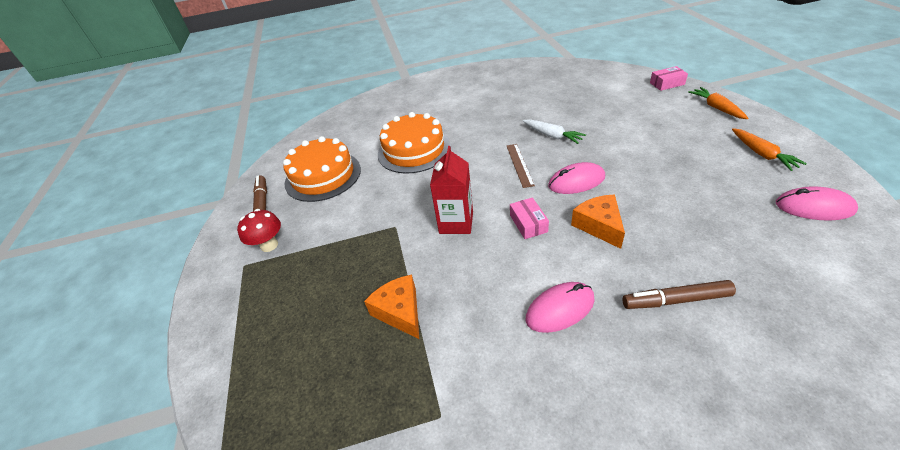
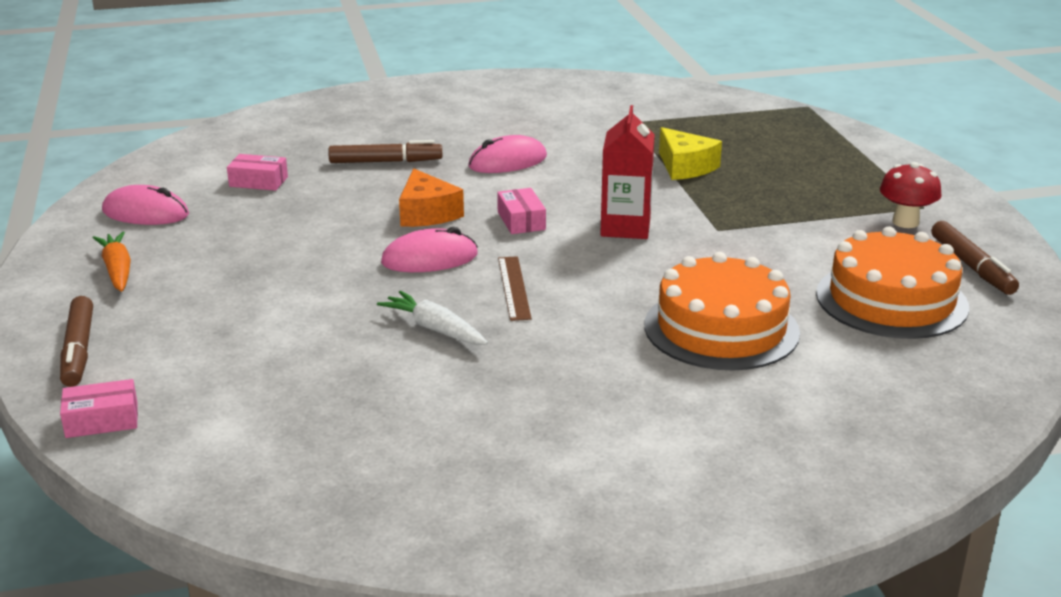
camera: 175 degrees right, 15 degrees down
orange cheese [364,275,419,339] -> yellow cheese [659,127,722,180]
orange carrot [688,87,748,119] -> brown marker [60,296,93,387]
none -> pink box [227,154,288,191]

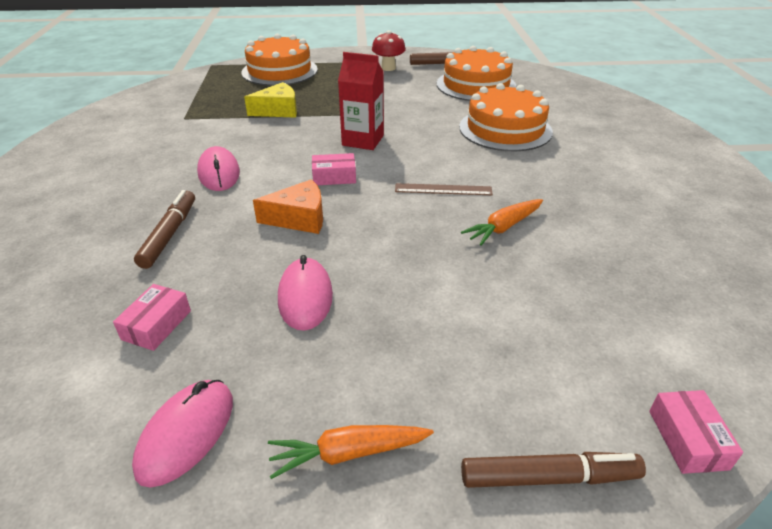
camera: 80 degrees left, 10 degrees up
white carrot [377,291,488,345] -> orange carrot [461,199,543,246]
pink mouse [381,227,478,272] -> pink mouse moved to [278,255,333,331]
none -> orange cake [241,34,318,86]

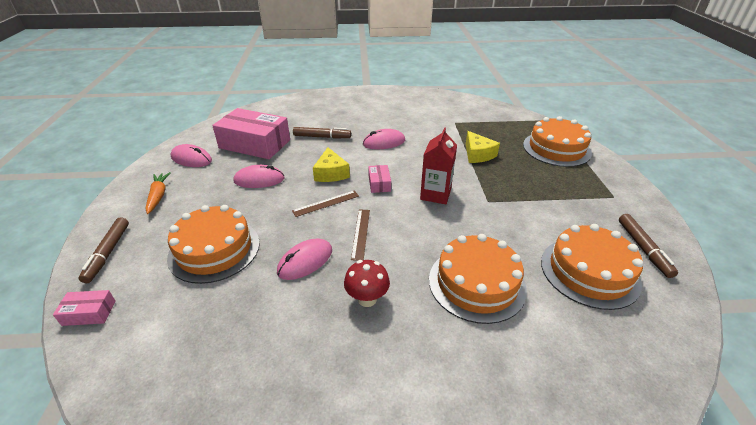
camera: 90 degrees right, 0 degrees up
pink box [113,284,191,351] -> pink box [212,108,290,159], size x2.31
orange cheese [253,179,323,234] -> yellow cheese [313,147,350,182]
red mushroom [372,30,406,71] -> red mushroom moved to [344,260,390,307]
orange carrot [461,199,543,246] -> pink mouse [277,239,332,280]
none -> orange cake [167,205,260,284]
none -> brown ruler [292,191,359,217]

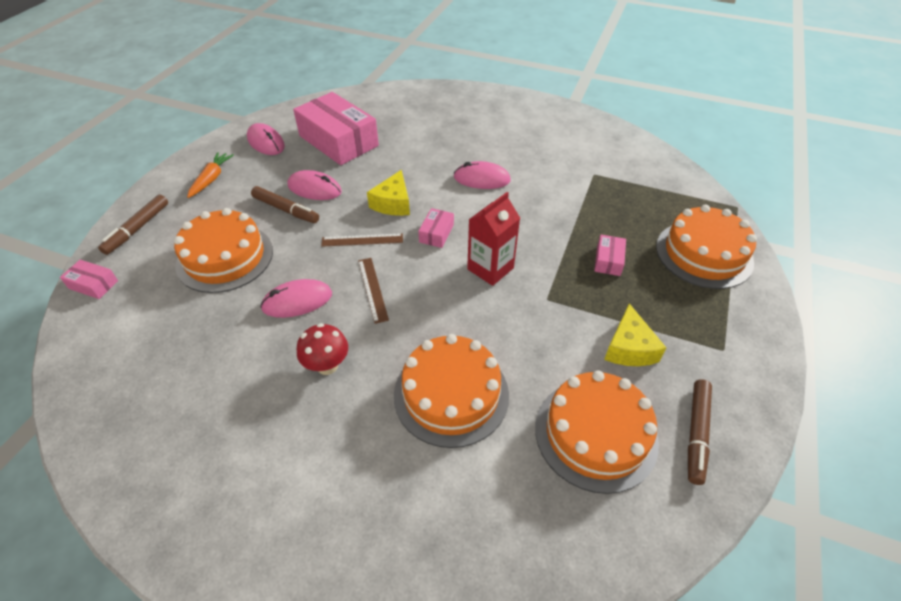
camera: 25 degrees right, 10 degrees up
brown marker [293,127,351,139] -> brown marker moved to [251,186,319,223]
brown ruler [351,210,370,261] -> brown ruler turned 45 degrees counterclockwise [358,258,389,324]
yellow cheese [466,131,500,163] -> yellow cheese moved to [604,303,666,366]
none -> pink box [594,235,626,276]

